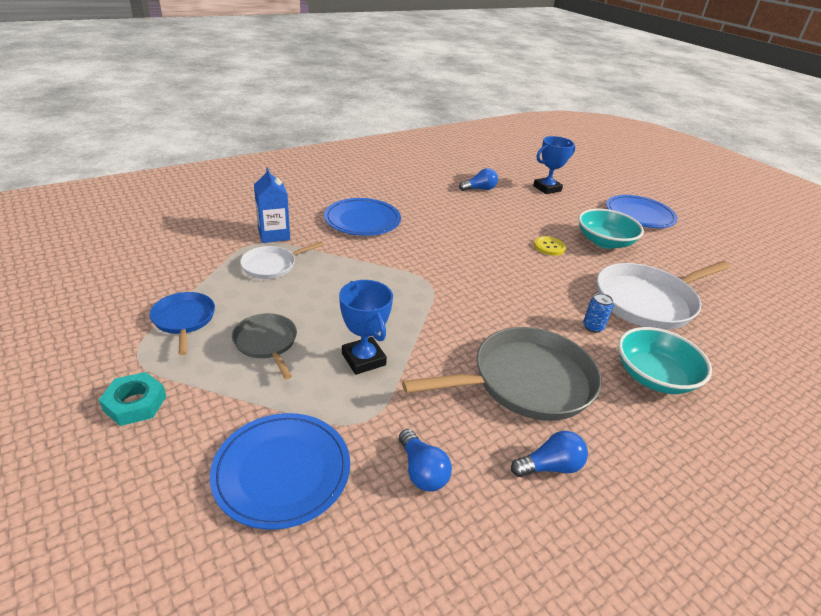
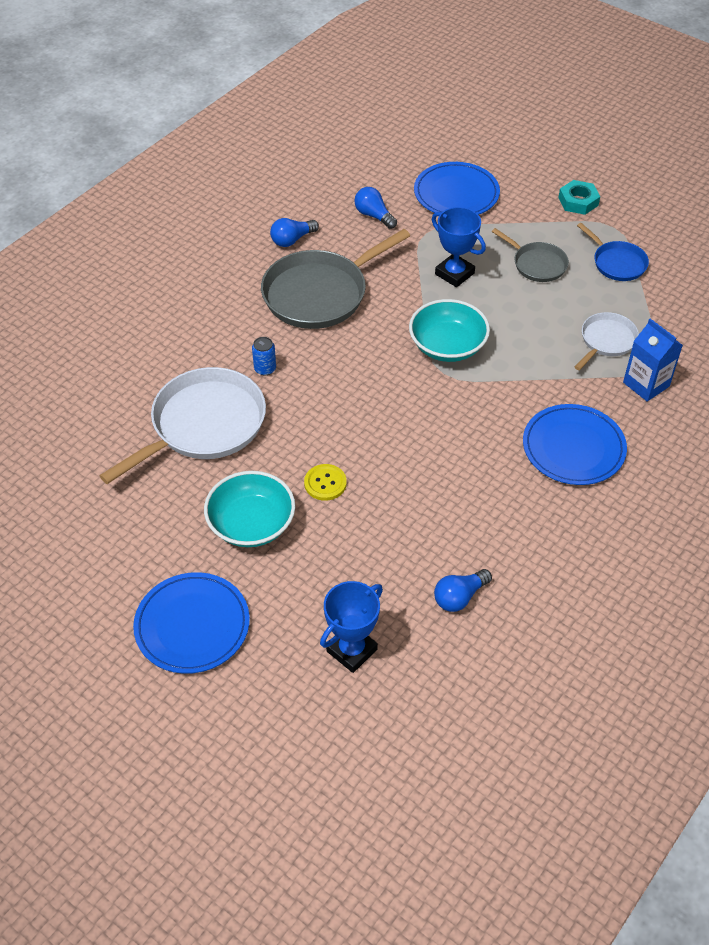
camera: 165 degrees right, 15 degrees up
turquoise bowl [618,327,712,394] -> turquoise bowl moved to [409,299,490,362]

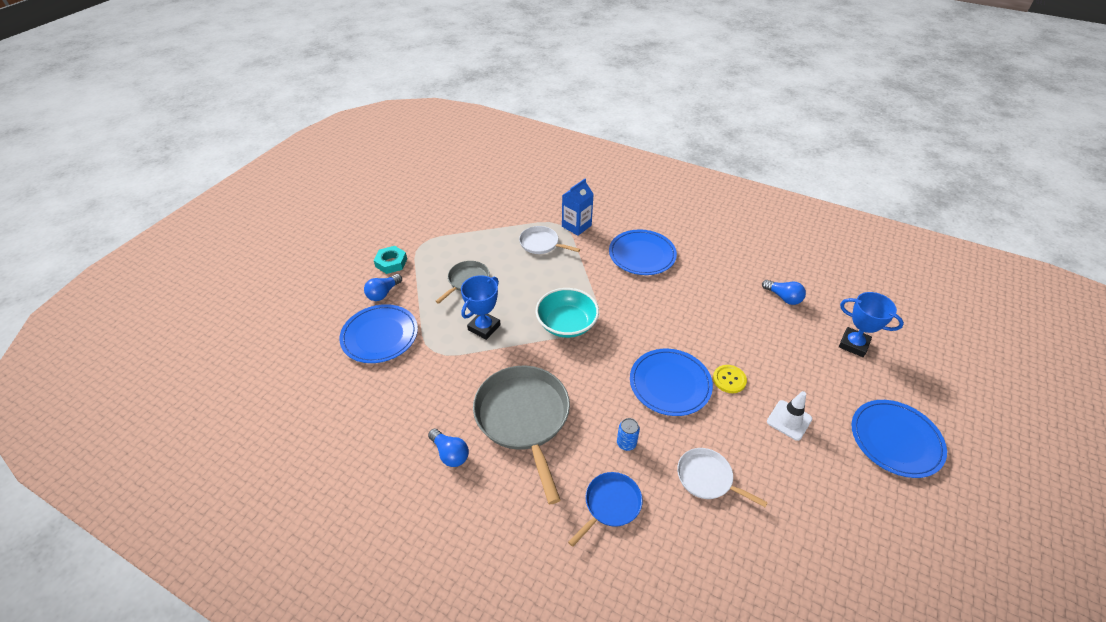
camera: 100 degrees left, 5 degrees down
white pan [99,367,266,484] -> white pan [677,448,768,507], size x0.53
turquoise bowl [204,471,295,547] -> white traffic cone [767,391,812,441]
grey pan [261,229,410,329] -> grey pan turned 150 degrees counterclockwise [473,366,570,504]
blue light bulb [354,187,397,229] -> blue light bulb moved to [364,274,402,301]
blue pan [577,223,649,281] -> blue pan moved to [568,472,643,547]
none -> blue plate [630,349,713,416]

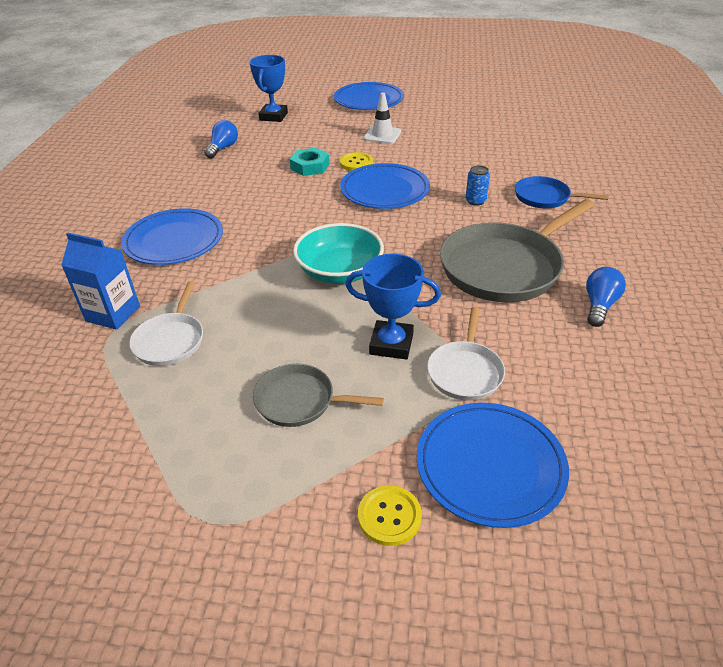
camera: 110 degrees left, 5 degrees down
blue light bulb [364,274,402,301] -> yellow button [358,485,422,546]
turquoise nut [374,246,407,274] -> turquoise nut moved to [290,148,329,176]
white pan [677,448,768,507] -> white pan moved to [427,307,505,401]

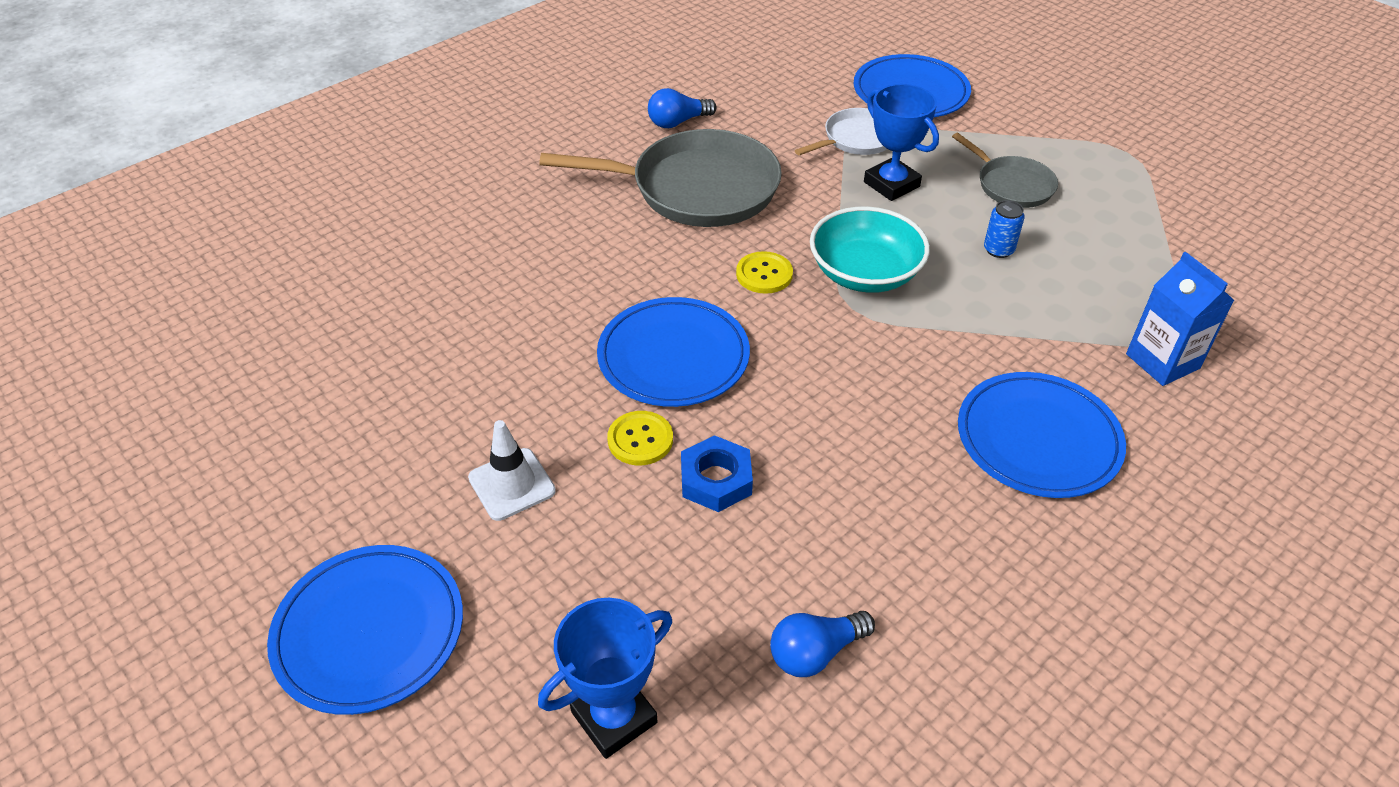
camera: 140 degrees left, 5 degrees up
white pan [129,281,203,366] -> none
turquoise nut [290,148,329,176] -> blue nut [681,435,753,512]
yellow button [358,485,422,546] -> yellow button moved to [736,251,793,294]
blue can [466,165,490,206] -> blue can moved to [984,200,1025,258]
blue pan [515,176,609,208] -> none

